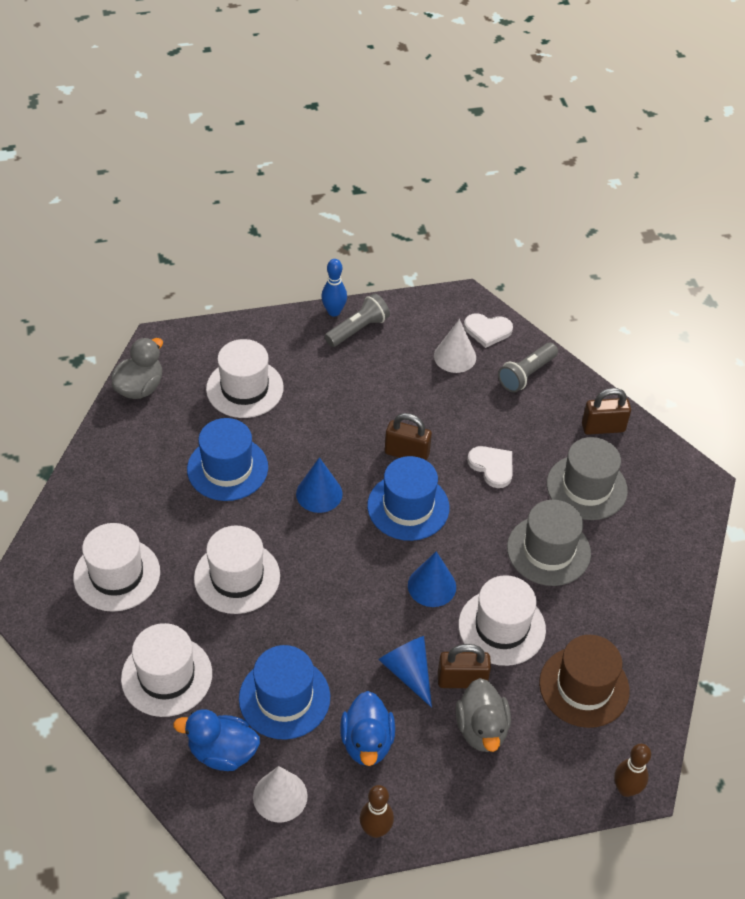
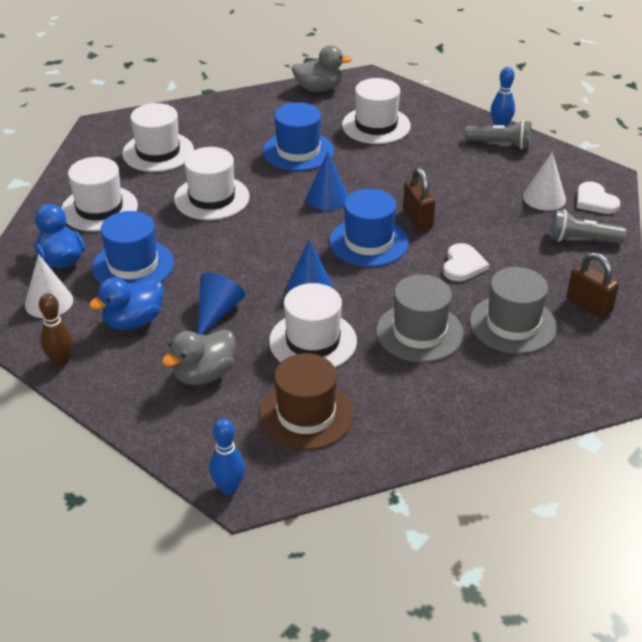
camera: 55 degrees right, 10 degrees down
brown padlock [438,644,491,688] -> none
brown bowling pin [614,744,651,797] -> blue bowling pin [209,418,245,495]

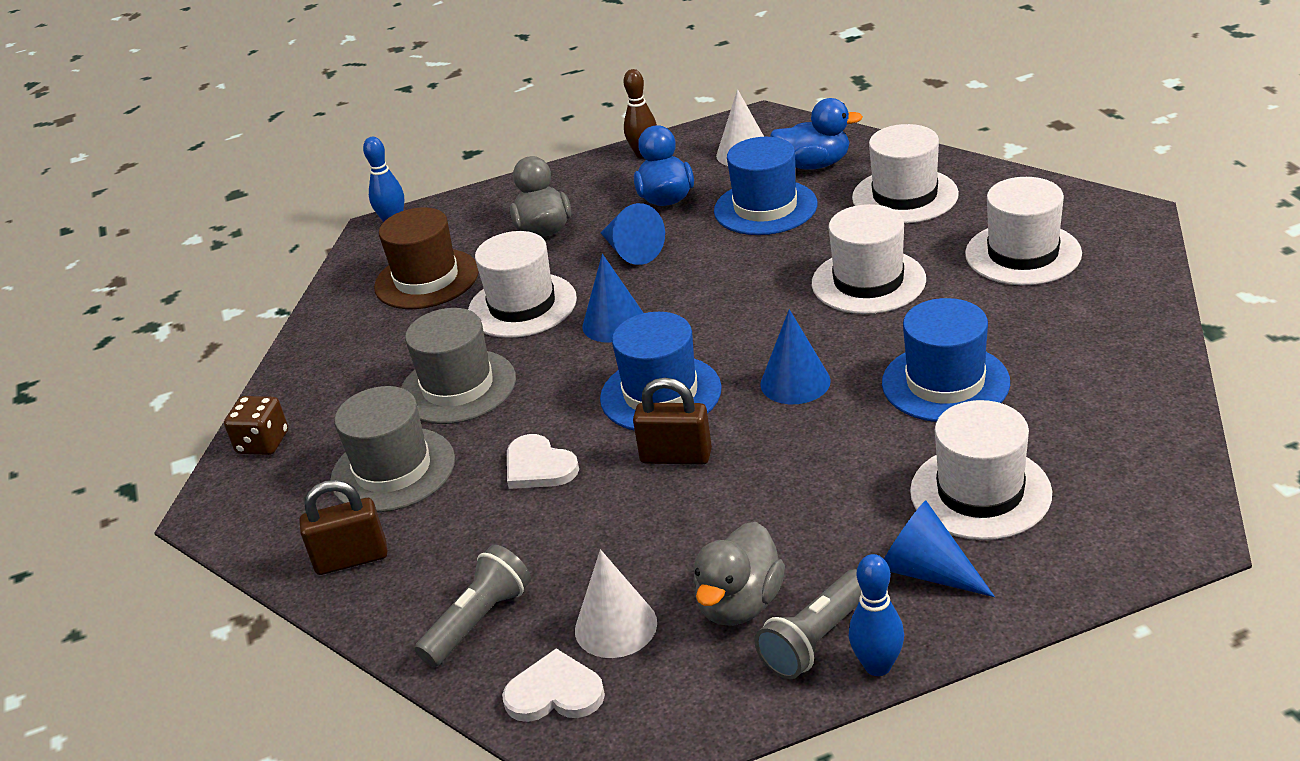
camera: 125 degrees right, 5 degrees down
grey duck [291,45,352,92] -> grey duck moved to [693,522,785,626]
none -> brown dice [224,396,288,455]
none -> blue cone [884,501,995,597]

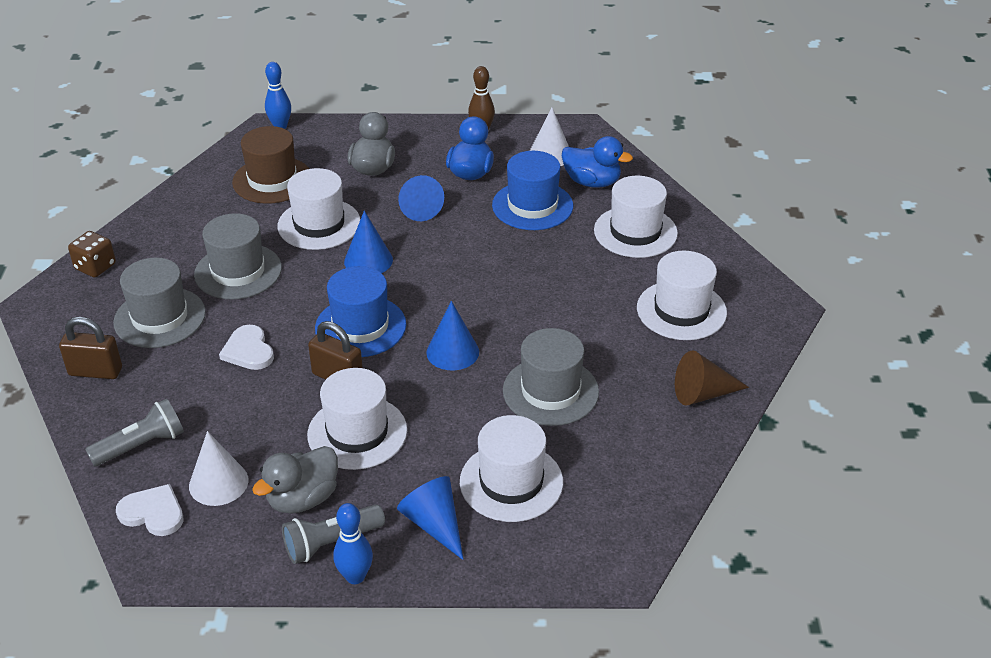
camera: 15 degrees right, 5 degrees up
white hat [812,204,926,314] -> white hat moved to [307,368,407,470]
blue hat [882,298,1010,422] -> grey hat [503,328,599,426]
none -> brown cone [675,351,749,406]

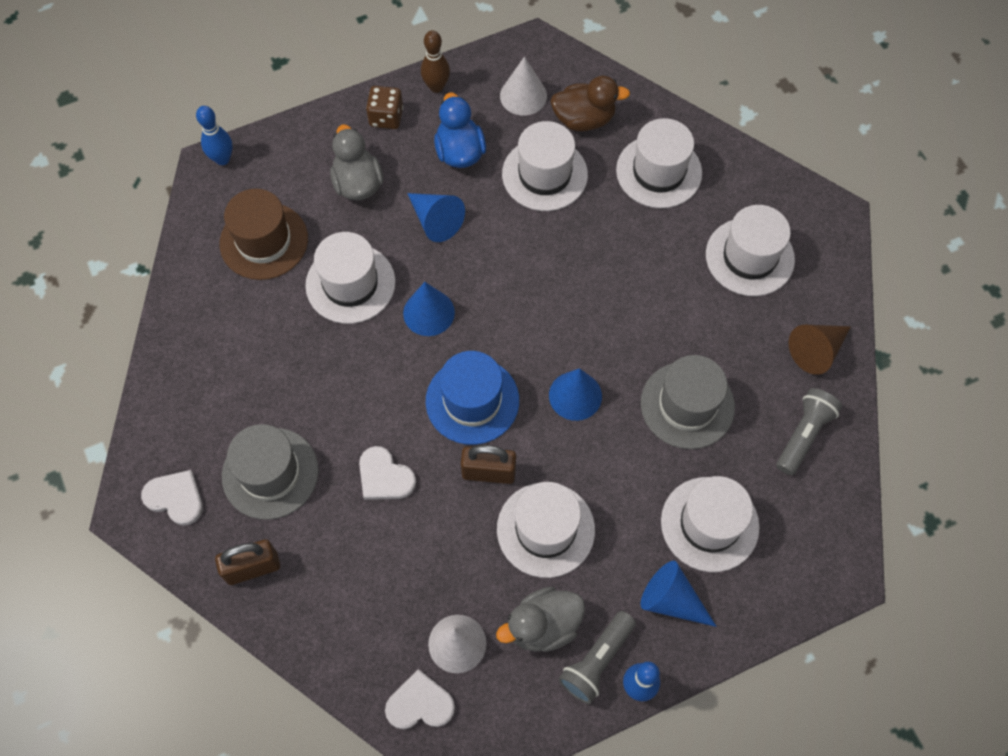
camera: 25 degrees left, 25 degrees up
brown dice [68,231,116,277] -> brown dice moved to [366,86,403,129]
grey flashlight [85,399,184,466] -> grey flashlight moved to [776,388,842,475]
grey hat [194,213,282,299] -> none
grey duck [252,446,338,514] -> grey duck turned 45 degrees clockwise [496,587,585,652]
blue hat [492,151,573,230] -> white hat [502,121,588,211]
blue duck [562,136,633,188] -> brown duck [550,76,630,131]
none -> white heart [141,470,203,526]

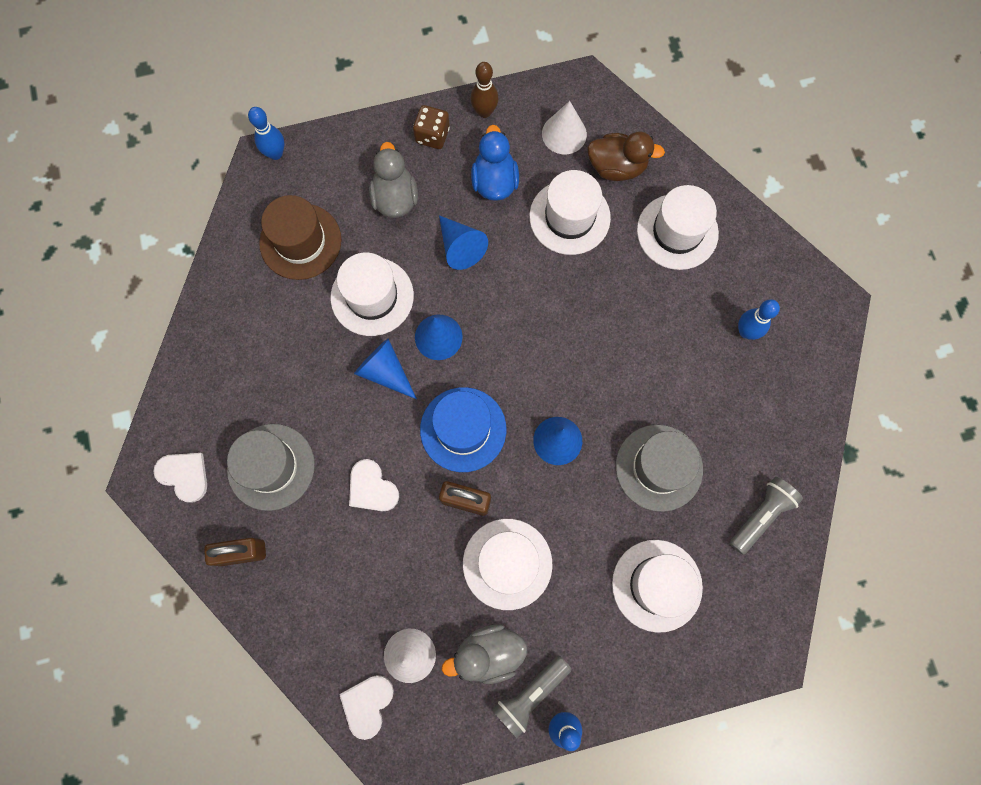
camera: 10 degrees right, 10 degrees up
white heart [385,669,455,729] -> white heart turned 75 degrees counterclockwise [339,675,394,740]
blue cone [641,561,717,627] -> blue cone moved to [354,339,417,399]
white hat [706,205,795,296] -> blue bowling pin [738,299,780,340]
brown cone [789,325,851,375] -> none

